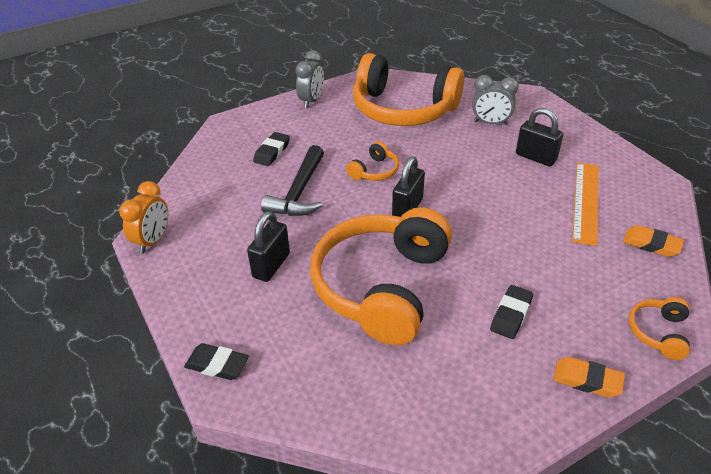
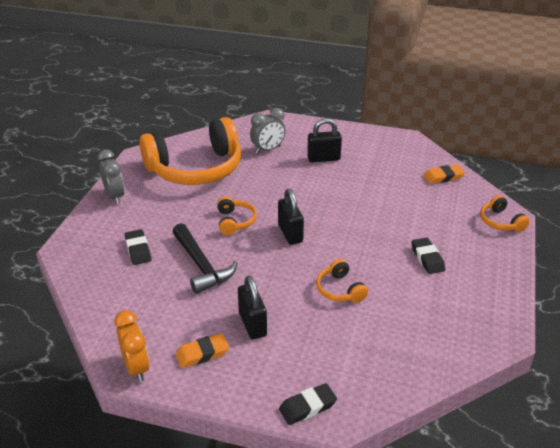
camera: 45 degrees left, 5 degrees down
orange headphones [311,207,452,345] -> orange headphones [316,259,368,303], size x0.42
orange eraser [553,357,625,398] -> orange eraser moved to [176,333,229,368]
orange ruler [572,162,599,246] -> none

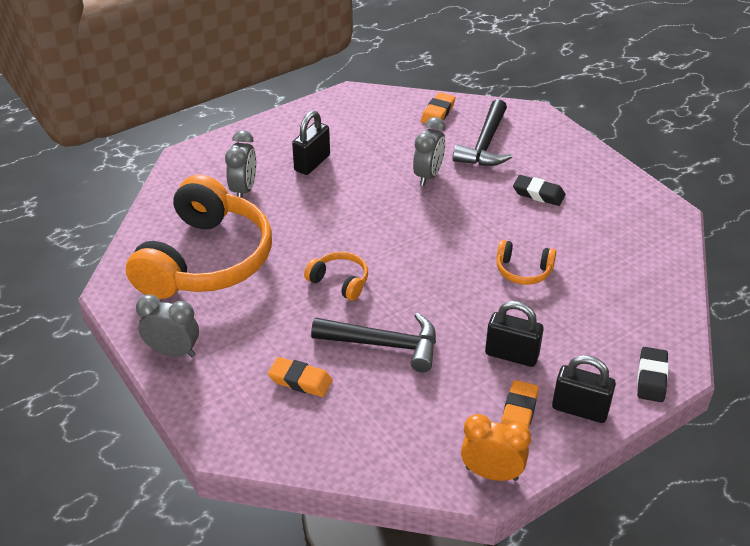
camera: 50 degrees left, 5 degrees up
black eraser [125,229,151,265] -> orange eraser [268,357,333,397]
black padlock [278,189,304,245] -> black padlock moved to [552,355,616,423]
orange headphones [480,195,530,232] -> none
none -> grey clock [413,117,446,186]
none -> black hammer [452,99,512,166]

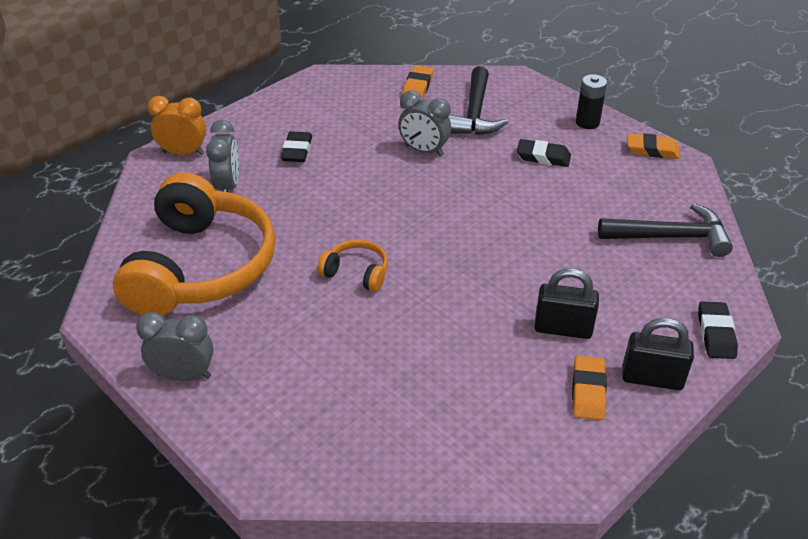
camera: 10 degrees left, 0 degrees up
orange eraser [268,357,333,397] -> orange eraser moved to [628,133,680,159]
black padlock [292,111,330,175] -> black eraser [281,131,312,162]
black hammer [311,313,436,372] -> black hammer moved to [598,203,733,257]
grey clock [413,117,446,186] -> grey clock turned 105 degrees clockwise [398,91,451,157]
orange clock [461,414,531,481] -> orange clock moved to [147,96,206,155]
orange headphones [496,240,556,285] -> none
none -> black battery [576,74,607,129]

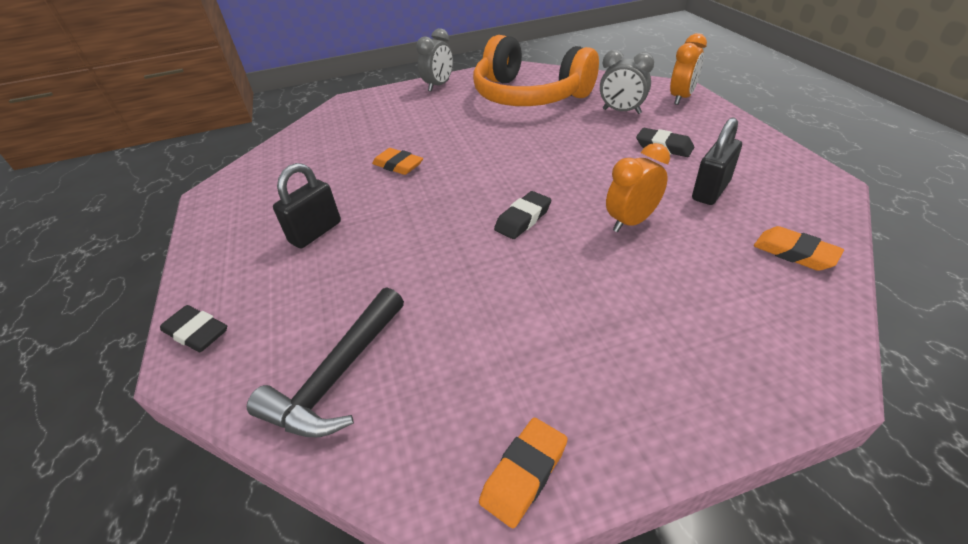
camera: 120 degrees right, 0 degrees up
orange headphones [317,239,388,292] -> none
grey clock [398,91,451,157] -> orange clock [606,143,670,232]
black hammer [449,66,508,135] -> none
black eraser [517,139,571,167] -> black eraser moved to [494,191,551,239]
orange eraser [572,356,607,420] -> orange eraser moved to [372,148,423,175]
black battery [576,74,607,129] -> none
black padlock [622,318,694,390] -> black padlock moved to [692,117,742,205]

